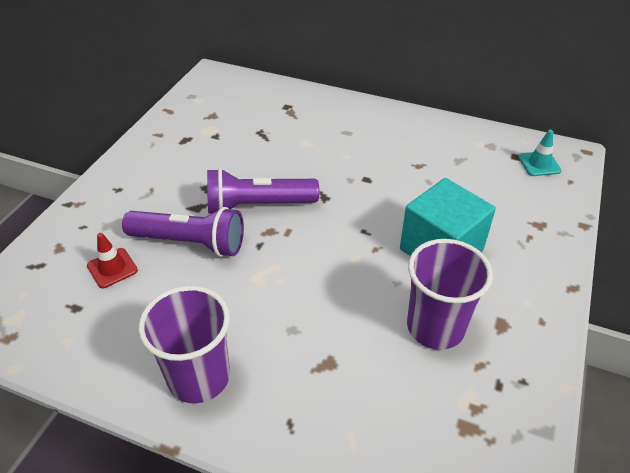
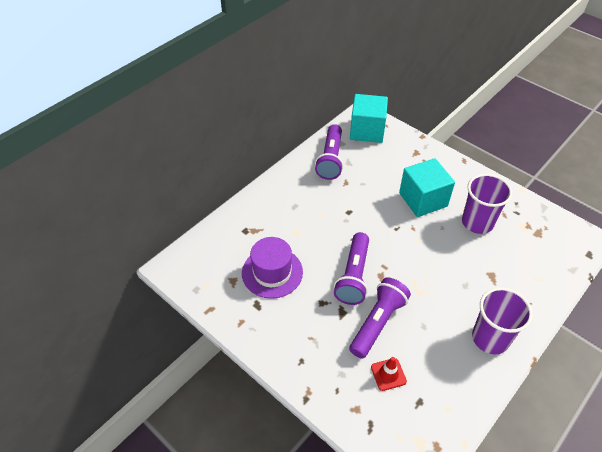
camera: 70 degrees left, 5 degrees up
turquoise traffic cone [518,130,562,176] -> turquoise cube [350,94,388,143]
none -> purple hat [242,237,303,299]
none -> purple flashlight [315,124,343,180]

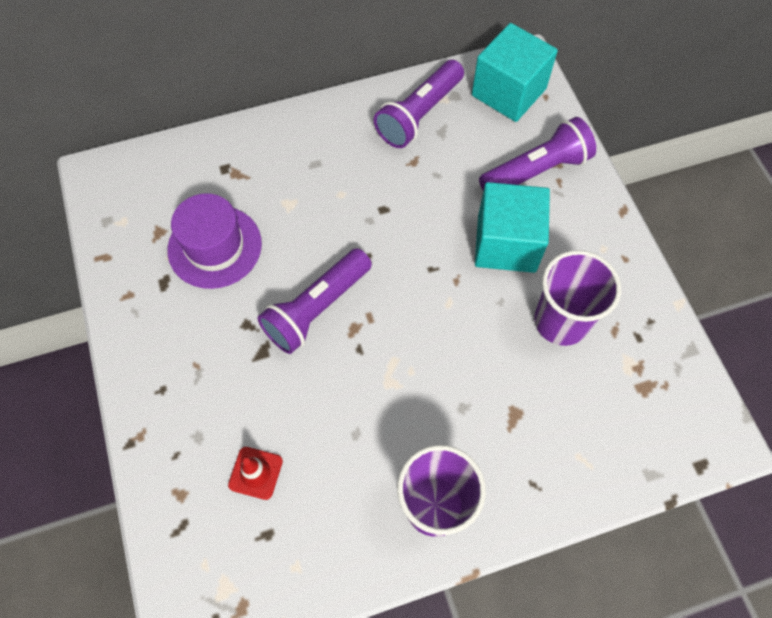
camera: 30 degrees right, 15 degrees up
purple flashlight [349,278,411,359] -> purple flashlight moved to [479,117,596,191]

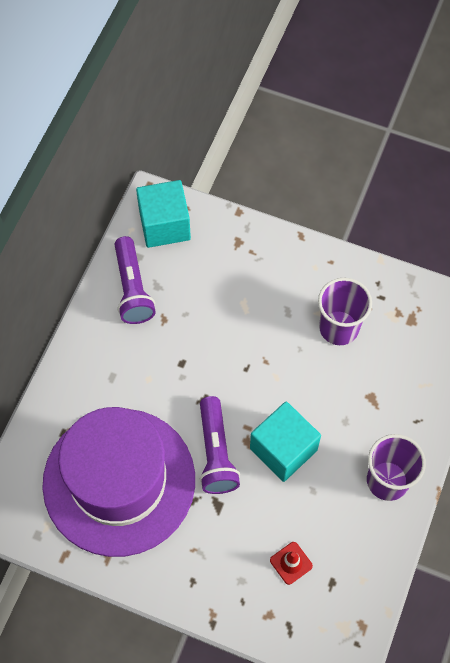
camera: 50 degrees left, 0 degrees up
purple hat [168,193,262,289] -> purple hat [42,407,195,557], size x2.00
turquoise cube [475,182,550,273] -> turquoise cube moved to [250,401,321,482]
purple flashlight [479,117,596,191] -> none

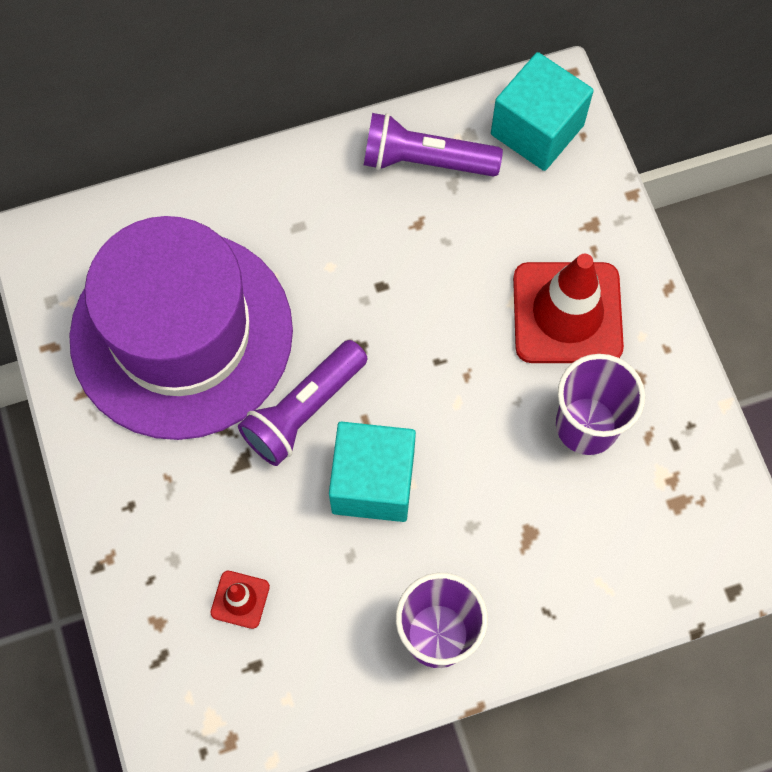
camera: 50 degrees right, 5 degrees up
purple flashlight [115,236,156,324] -> purple flashlight turned 60 degrees clockwise [364,113,503,177]
none -> red traffic cone [513,254,624,363]

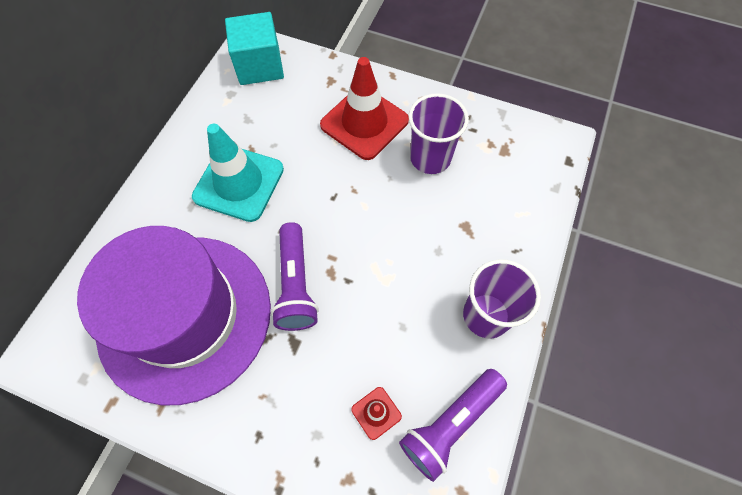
camera: 50 degrees left, 5 degrees down
turquoise cube [329,421,416,522] -> none
purple flashlight [364,113,503,177] -> purple flashlight moved to [399,369,507,482]
none -> turquoise traffic cone [192,124,284,222]

